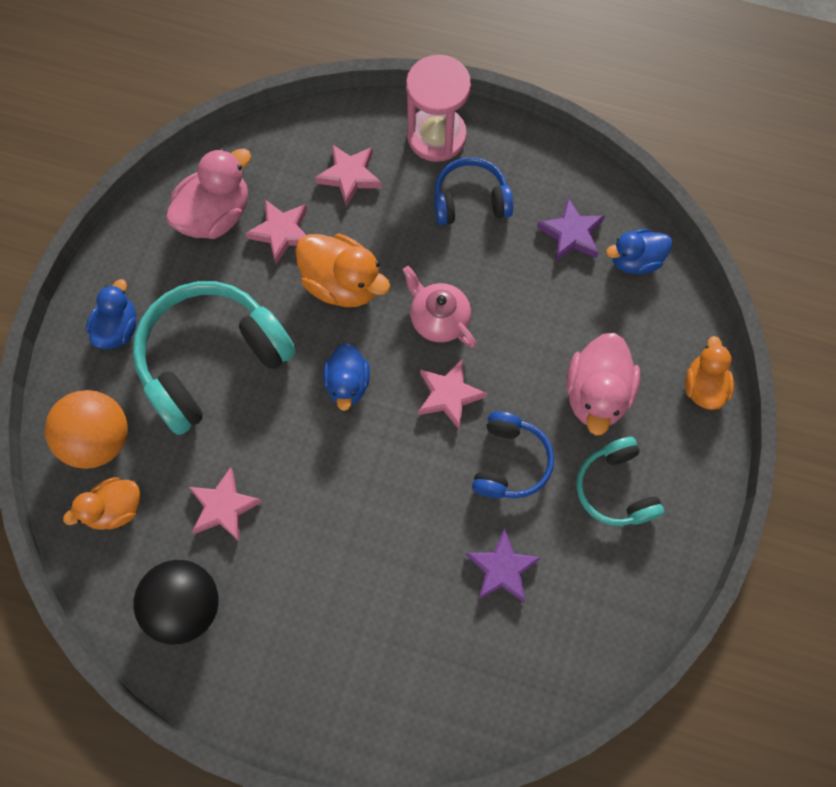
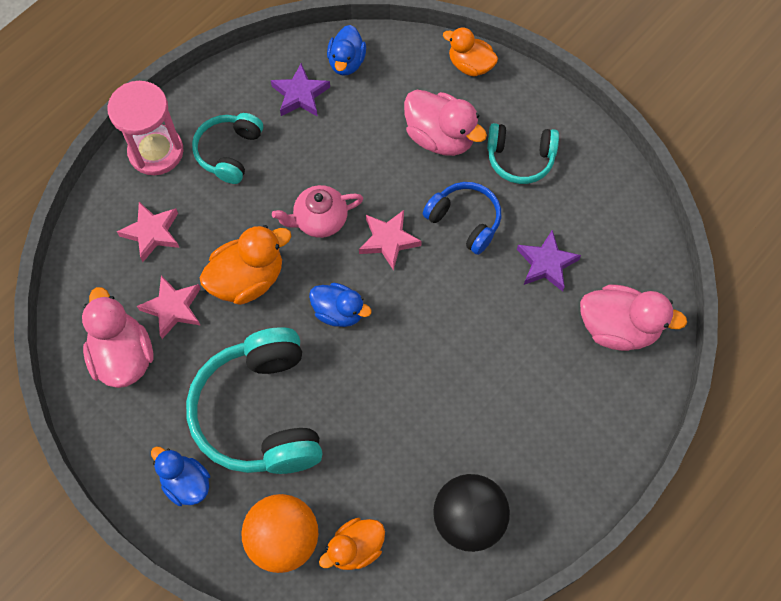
camera: 65 degrees left, 5 degrees down
orange duck [63,477,140,530] -> orange duck turned 60 degrees clockwise [319,518,385,570]
pink star [189,467,262,541] -> none
blue headphones [434,157,513,225] -> turquoise headphones [192,113,263,184]
none -> pink duck [580,285,687,351]

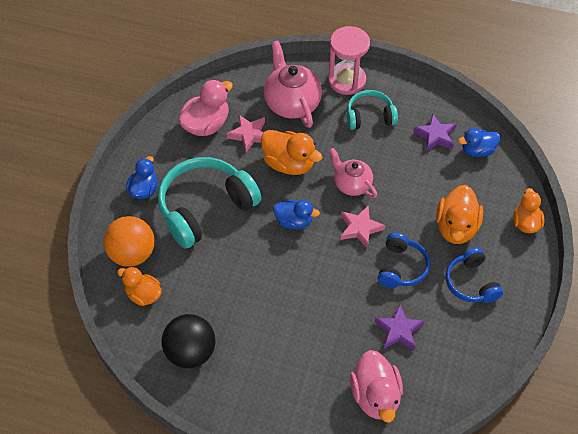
camera: 65 degrees right, 10 degrees down
pink star [117,202,179,262] -> pink teapot [264,41,322,128]
blue duck [309,283,372,327] -> blue duck turned 75 degrees counterclockwise [273,200,320,229]
pink duck [404,89,487,156] -> orange duck [436,185,483,244]
turquoise headphones [487,123,559,184] -> blue headphones [446,247,503,303]

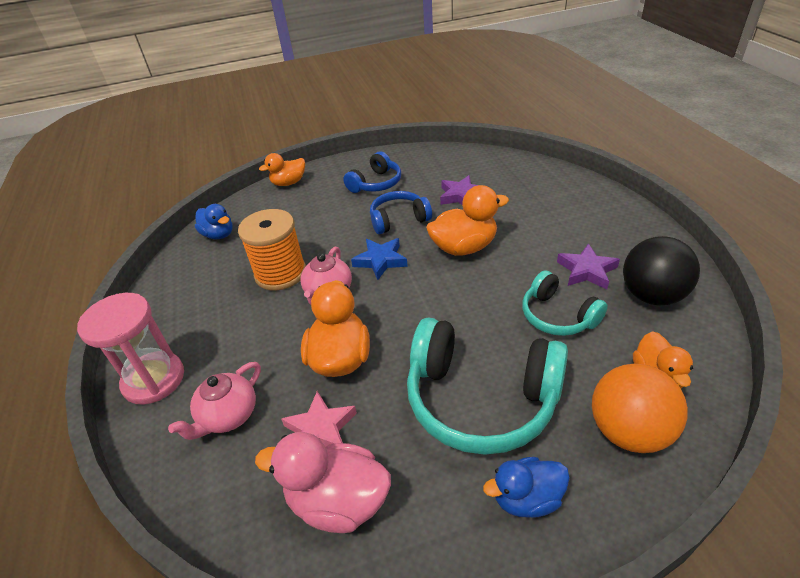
camera: 120 degrees left, 15 degrees down
pink teapot [264,41,322,128] -> pink teapot [168,362,261,440], size x0.63
blue duck [273,200,320,229] -> none
pink star [340,205,385,249] -> blue star [351,238,408,280]
turquoise headphones [347,90,398,130] -> turquoise headphones moved to [522,270,608,336]
pink duck [350,350,403,423] -> none
purple star [413,113,457,152] -> purple star moved to [557,243,620,290]
orange duck [436,185,483,244] -> orange duck moved to [426,185,509,256]
none -> orange spool [238,209,306,290]

